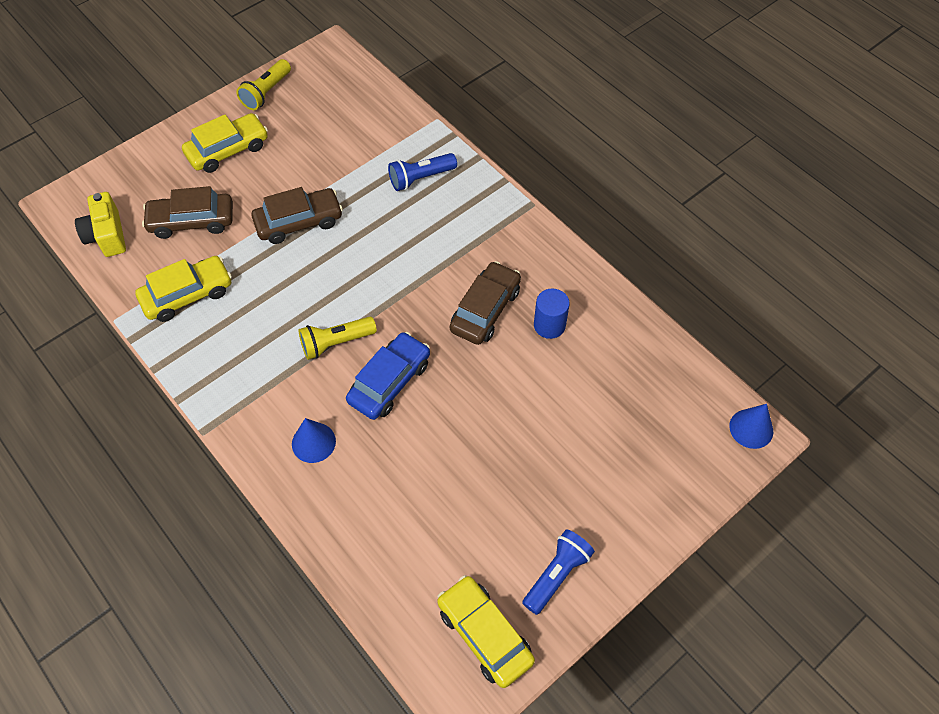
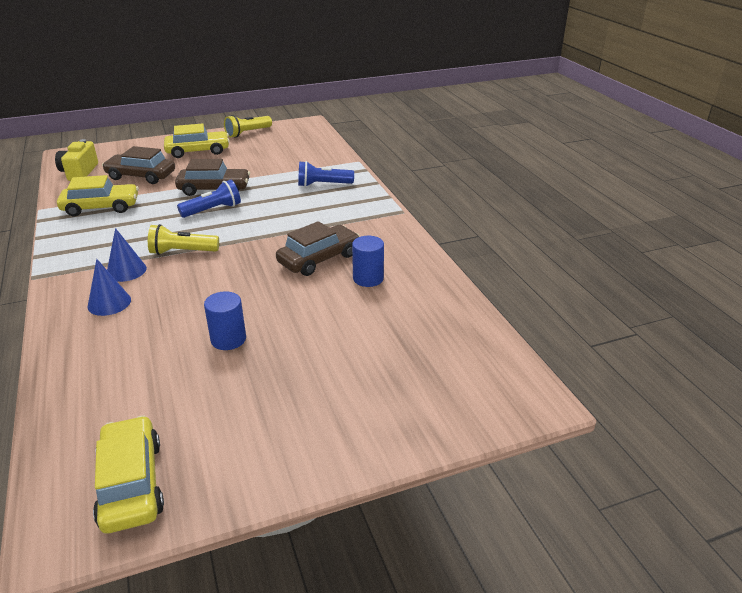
camera: 20 degrees right, 25 degrees down
blue car [346,332,430,420] -> none
blue flashlight [522,529,595,615] -> blue flashlight moved to [177,180,241,218]
blue cone [729,404,773,449] -> blue cone moved to [107,228,147,282]
none -> blue cylinder [204,291,246,350]

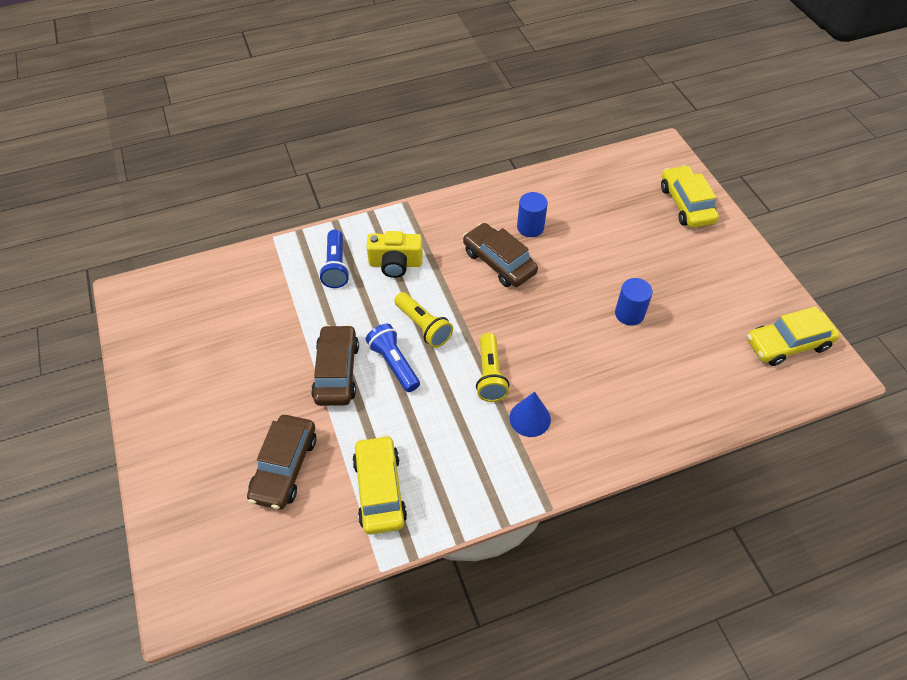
camera: 90 degrees left, 20 degrees up
yellow camera [55,139,98,181] -> yellow camera moved to [366,231,423,278]
blue cone [88,259,131,316] -> none
yellow car [164,123,230,158] -> yellow car moved to [661,165,719,228]
yellow flashlight [224,115,272,138] -> yellow flashlight moved to [394,292,453,348]

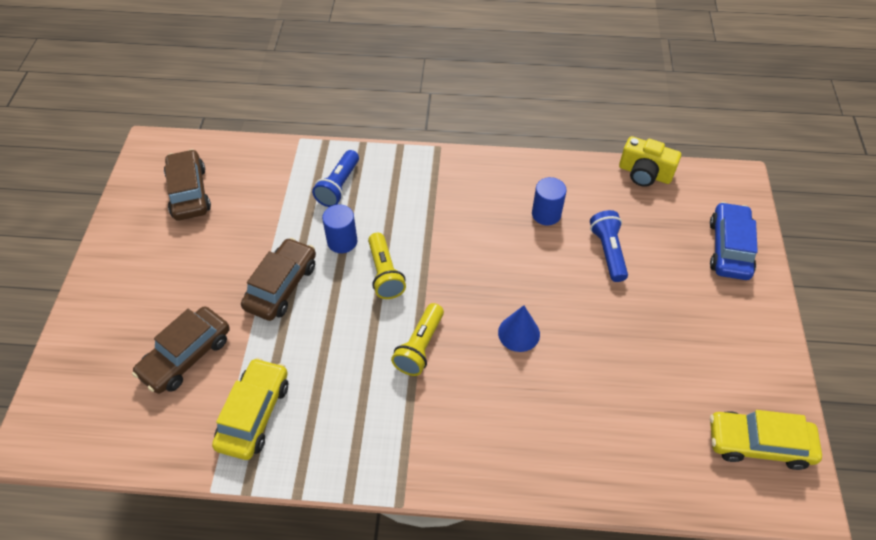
camera: 25 degrees right, 0 degrees up
yellow camera [366,231,423,278] -> yellow camera moved to [619,136,681,187]
blue flashlight [366,324,420,392] -> blue flashlight moved to [590,210,628,282]
brown car [463,223,538,287] -> brown car moved to [164,149,211,220]
blue cone [509,392,551,437] -> blue cone moved to [498,305,540,352]
blue cylinder [615,278,653,326] -> blue cylinder moved to [322,204,357,253]
yellow car [661,165,719,228] -> blue car [710,202,758,280]

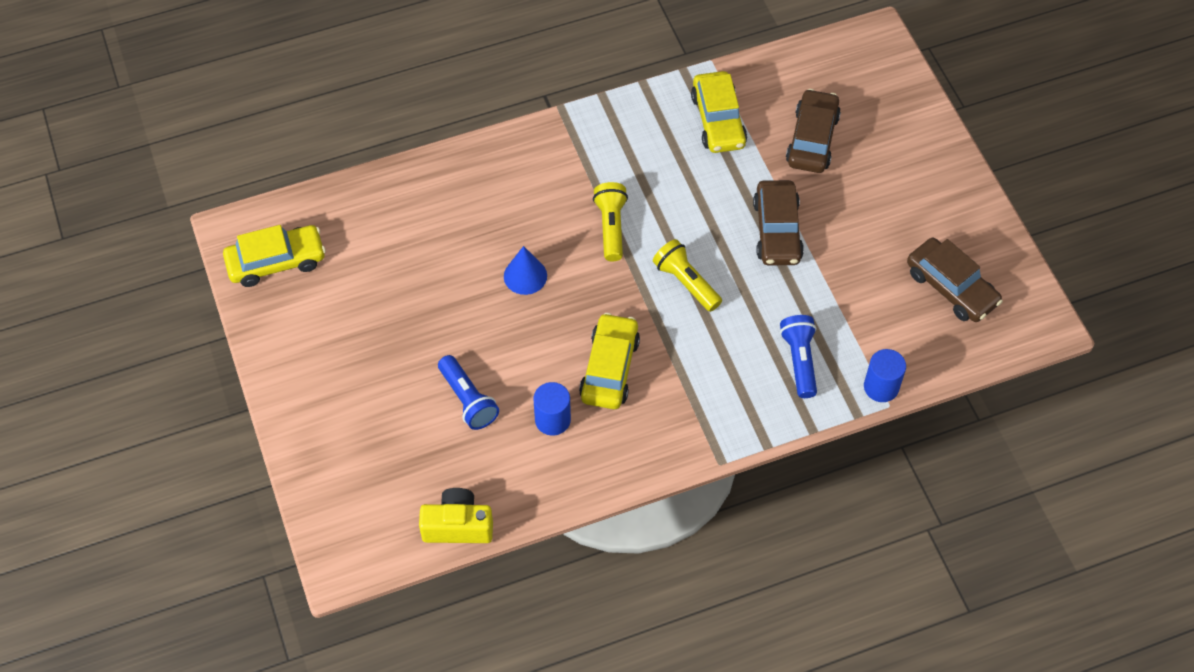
camera: 155 degrees right, 5 degrees up
blue cylinder [322,204,357,253] -> blue cylinder moved to [864,349,906,402]
blue car [710,202,758,280] -> none
none -> yellow car [579,313,640,409]

